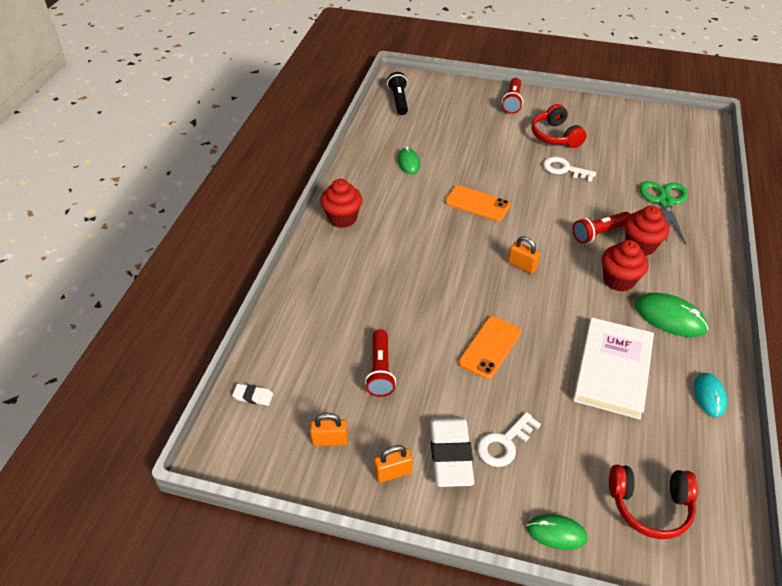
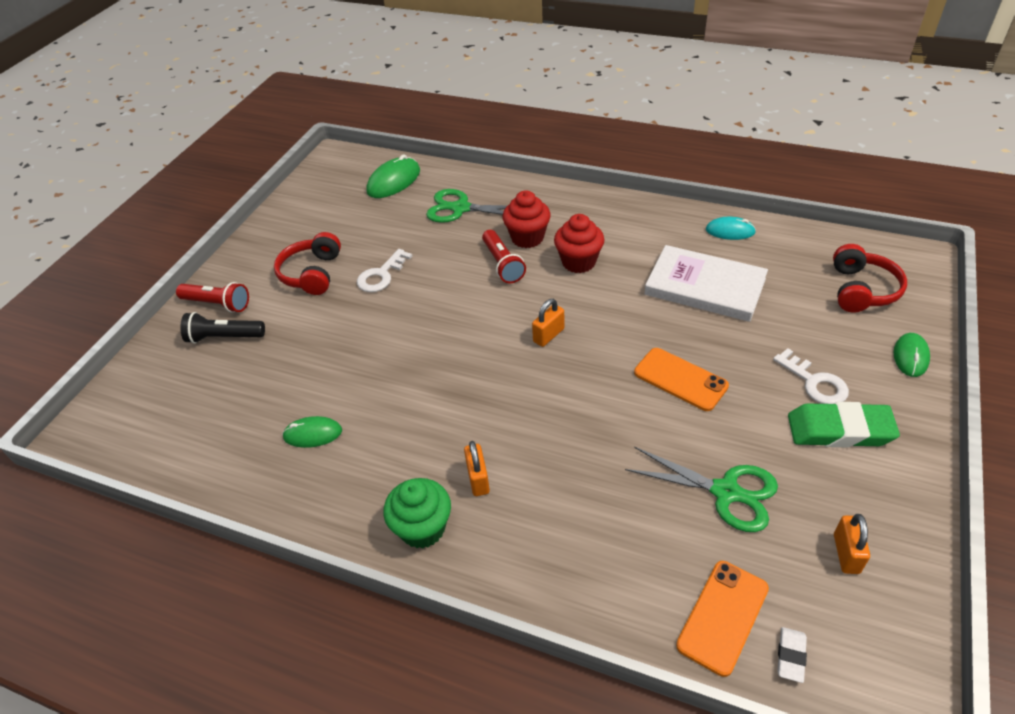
camera: 80 degrees left, 0 degrees up
red cupcake [320,179,362,228] -> green cupcake [383,478,451,549]
red flashlight [365,329,396,397] -> green scissors [625,447,778,532]
orange padlock [374,445,413,483] -> orange padlock moved to [464,441,490,496]
black flashlight [387,72,408,115] -> black flashlight moved to [180,312,265,344]
white eraser [430,417,474,487] -> green eraser [788,402,900,448]
orange phone [445,185,511,221] -> orange phone moved to [676,561,769,677]
red headphones [531,104,587,148] -> red headphones turned 105 degrees clockwise [274,232,341,295]
green mouse [635,293,708,337] -> green mouse moved to [366,154,420,198]

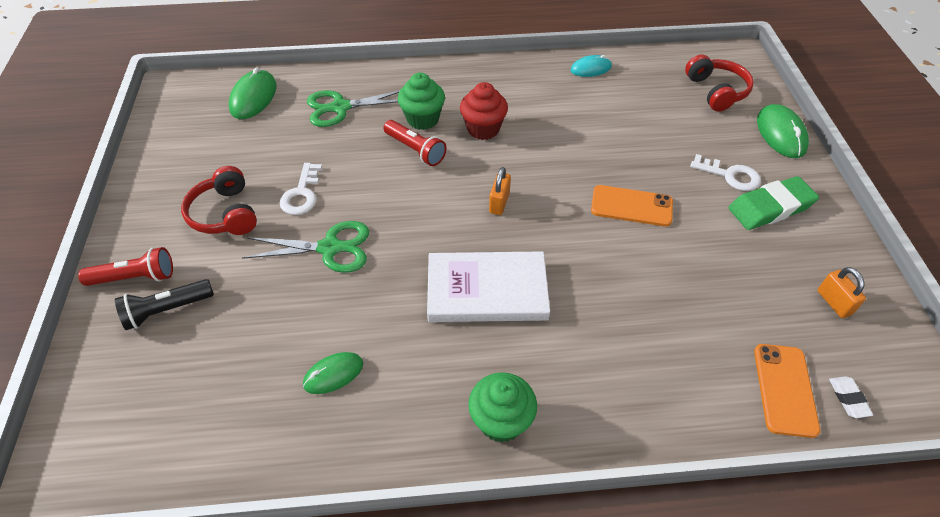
camera: 30 degrees left, 5 degrees up
orange padlock [464,441,490,496] -> none
red cupcake [503,190,551,248] -> green cupcake [398,73,445,130]
green scissors [625,447,778,532] -> green scissors moved to [242,221,369,273]
white book [644,245,768,322] -> white book moved to [427,251,550,322]
green mouse [894,333,930,377] -> green mouse [757,104,809,158], size x1.54

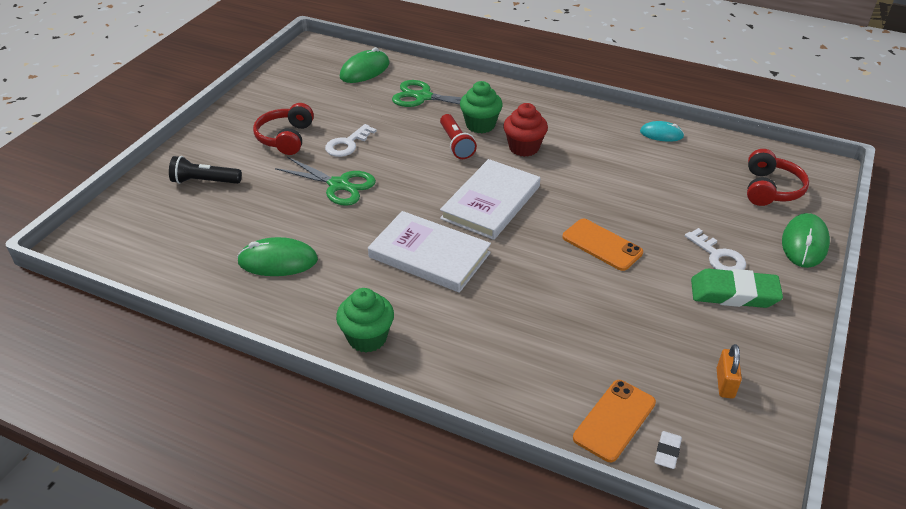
camera: 30 degrees right, 10 degrees down
red flashlight [78,247,173,286] -> none
green mouse [303,352,364,394] -> green mouse [237,237,318,276], size x1.54
orange padlock [489,167,511,215] -> white book [440,159,540,240]

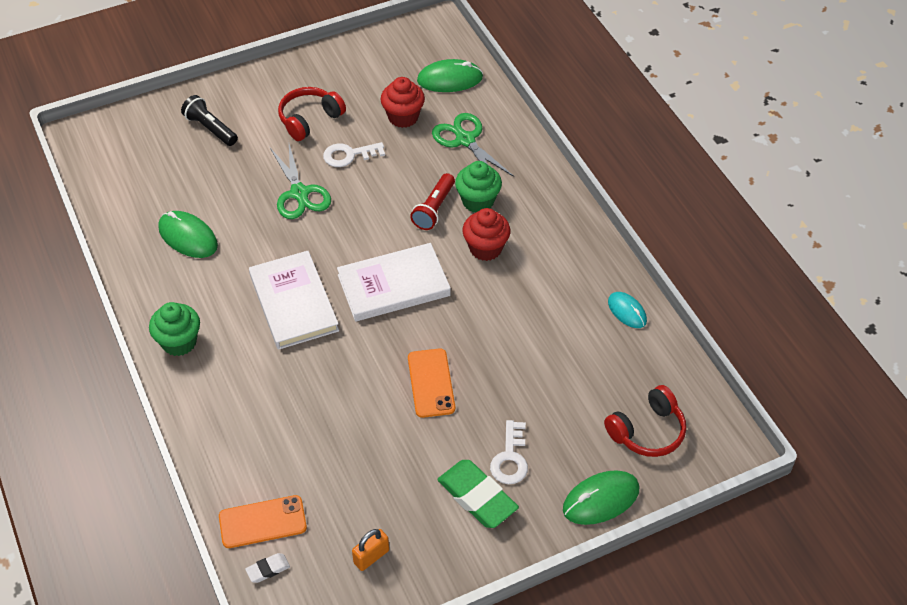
camera: 40 degrees right, 10 degrees up
none -> red cupcake [380,77,425,128]

